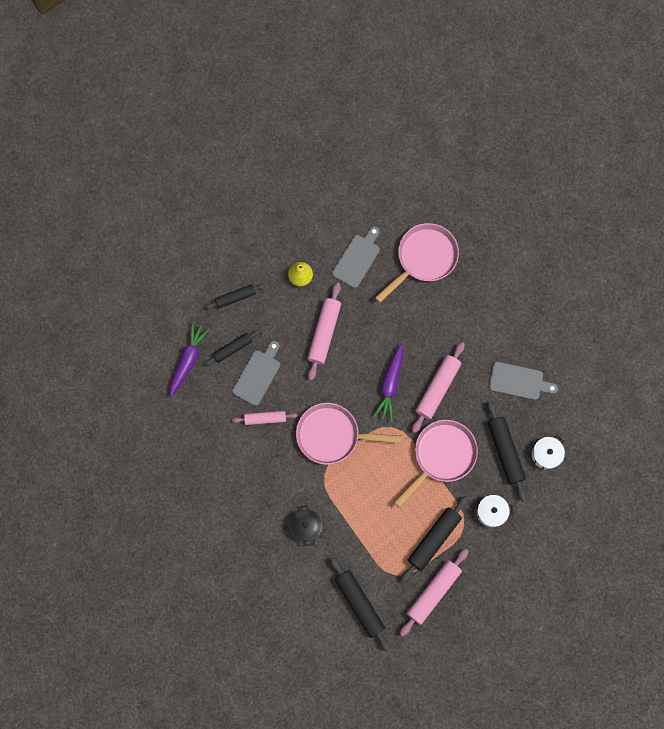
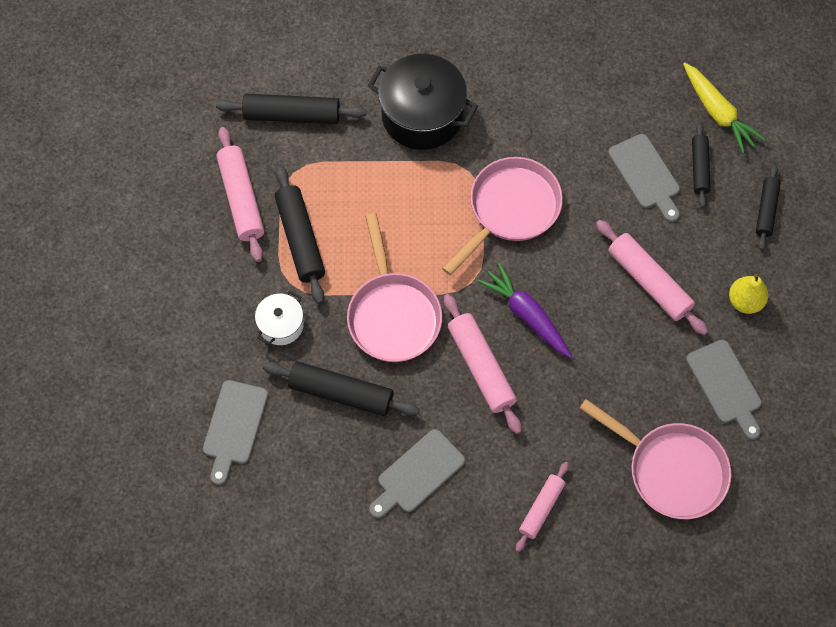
camera: 125 degrees right, 10 degrees down
purple carrot [170,321,211,397] -> yellow carrot [683,63,766,154]
pink rolling pin [233,411,298,425] -> pink rolling pin moved to [515,462,569,552]
black pot [290,505,322,546] -> black pot [368,54,478,150], size x1.93
pink pan [375,223,459,303] -> pink pan turned 45 degrees counterclockwise [580,399,732,519]
white pot [532,435,565,471] -> none
none -> grey cutting board [203,380,268,485]

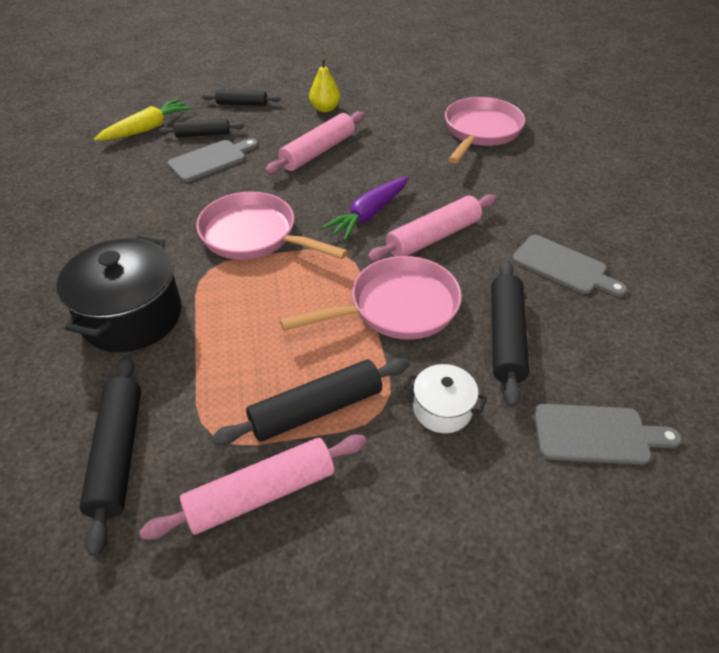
camera: 100 degrees left, 20 degrees down
pink rolling pin [515,462,569,552] -> none
grey cutting board [686,340,762,440] -> none

